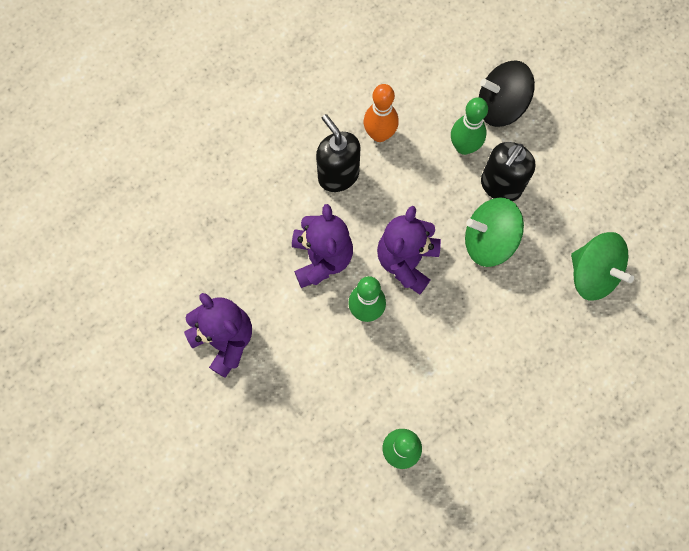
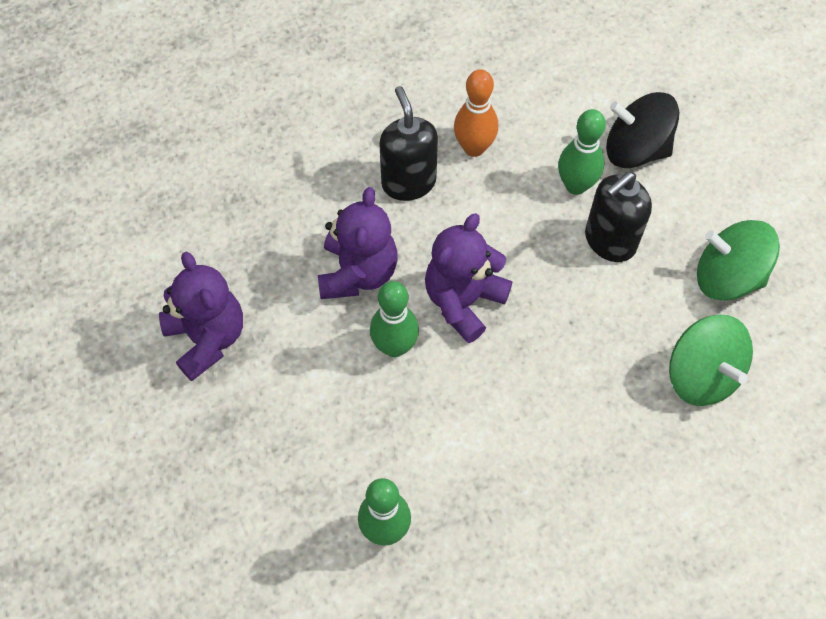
camera: 15 degrees right, 10 degrees down
green spinning top [465,197,524,267] -> green spinning top moved to [697,220,780,301]

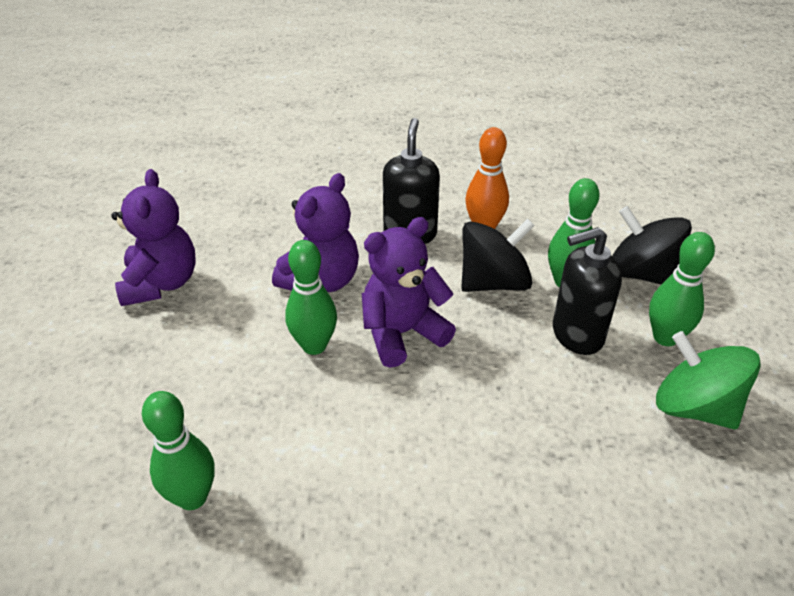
camera: 25 degrees right, 20 degrees down
green spinning top [669,314,753,406] -> none
none -> black spinning top [461,218,535,292]
none -> green bowling pin [649,232,715,346]

